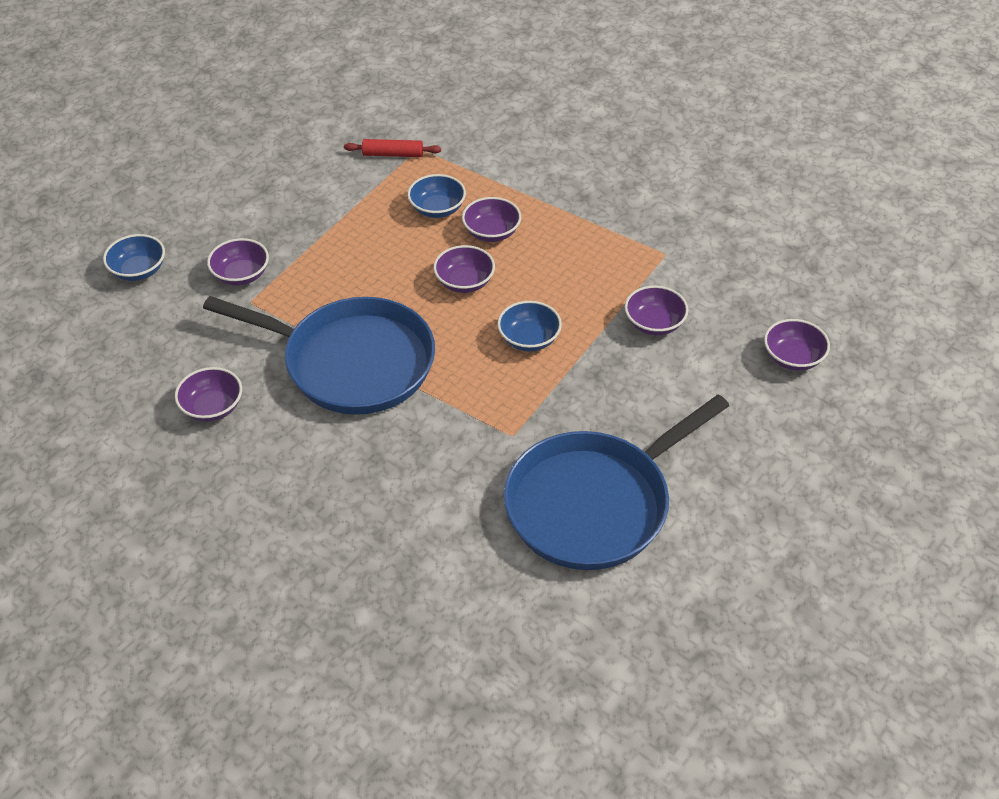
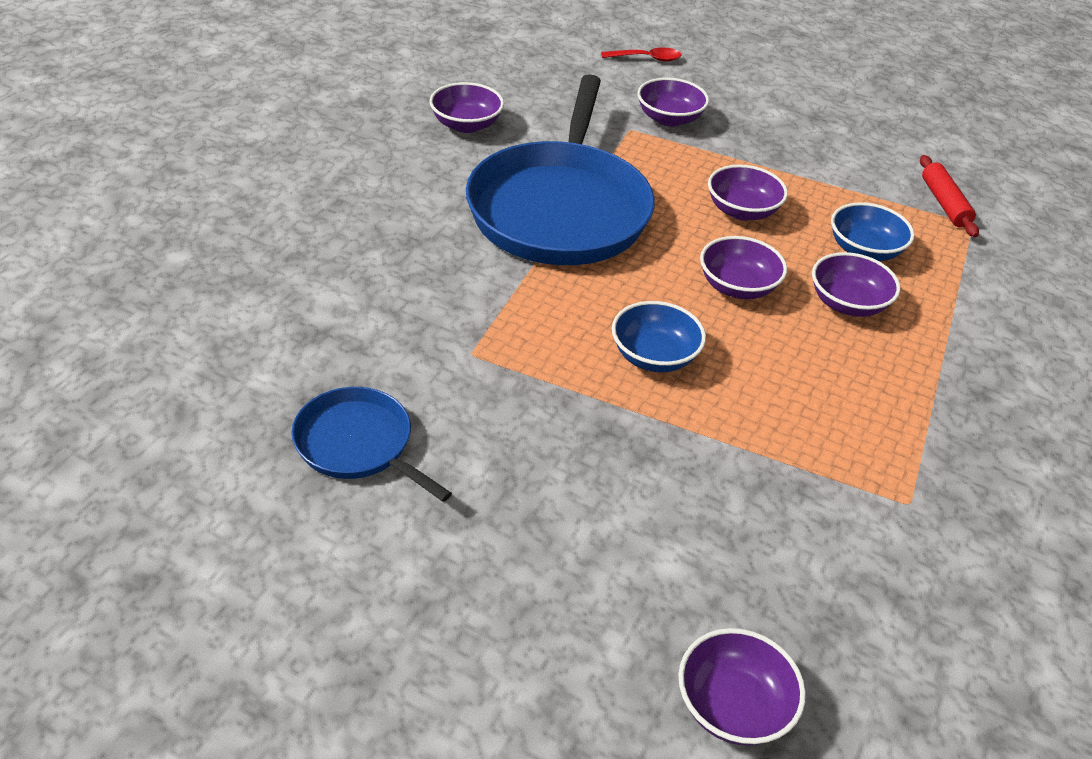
camera: 75 degrees right, 5 degrees down
blue bowl [103,234,165,281] -> red spoon [601,47,682,62]
blue pan [504,395,729,570] -> blue pan [291,387,452,502], size x0.49
purple bowl [625,286,688,336] -> purple bowl moved to [708,165,788,221]

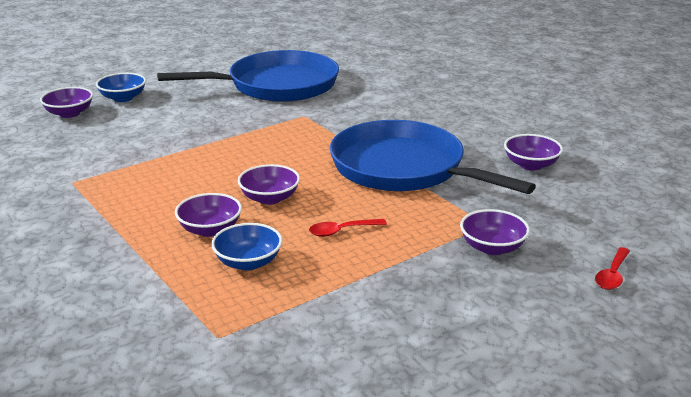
camera: 125 degrees right, 15 degrees down
blue pan [291,387,452,502] -> blue pan [157,50,339,102], size x2.03
blue bowl [612,301,706,372] -> blue bowl moved to [96,73,146,102]
purple bowl [708,165,788,221] -> red spoon [309,219,387,237]
red rolling pin [920,155,979,237] -> none

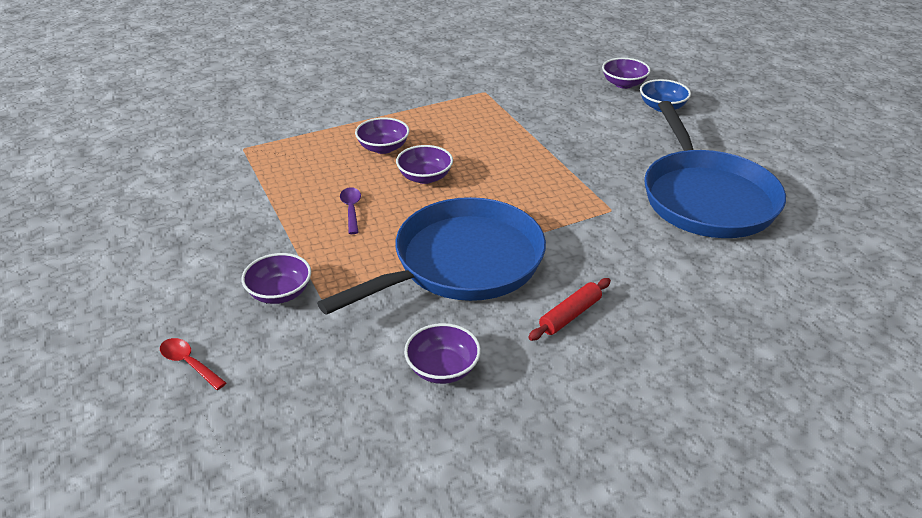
camera: 100 degrees right, 10 degrees up
blue bowl [211,223,282,271] -> none
red spoon [309,219,387,237] -> purple spoon [340,187,361,234]
none -> red rolling pin [528,278,611,341]

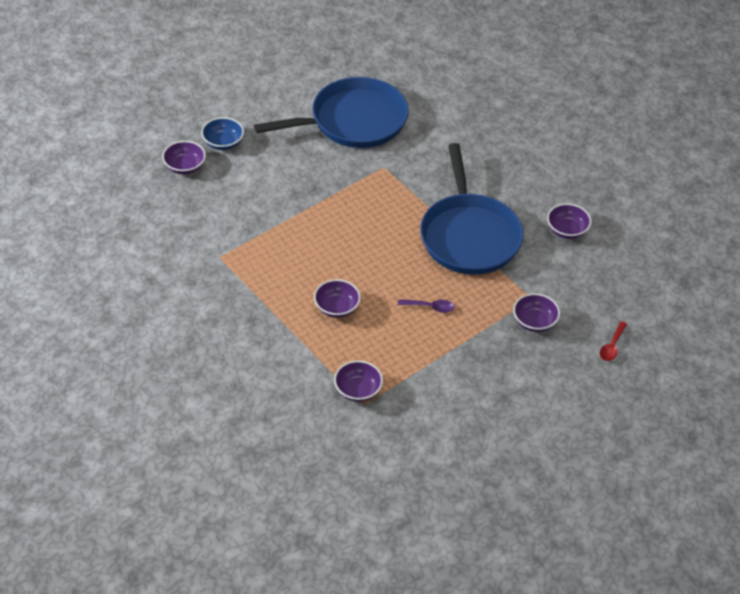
camera: 105 degrees left, 10 degrees up
blue pan [317,197,546,315] -> blue pan turned 135 degrees counterclockwise [420,143,524,275]
purple spoon [340,187,361,234] -> purple spoon turned 150 degrees counterclockwise [398,299,454,313]
purple bowl [396,145,453,184] -> purple bowl moved to [334,360,383,402]
red rolling pin [528,278,611,341] -> none

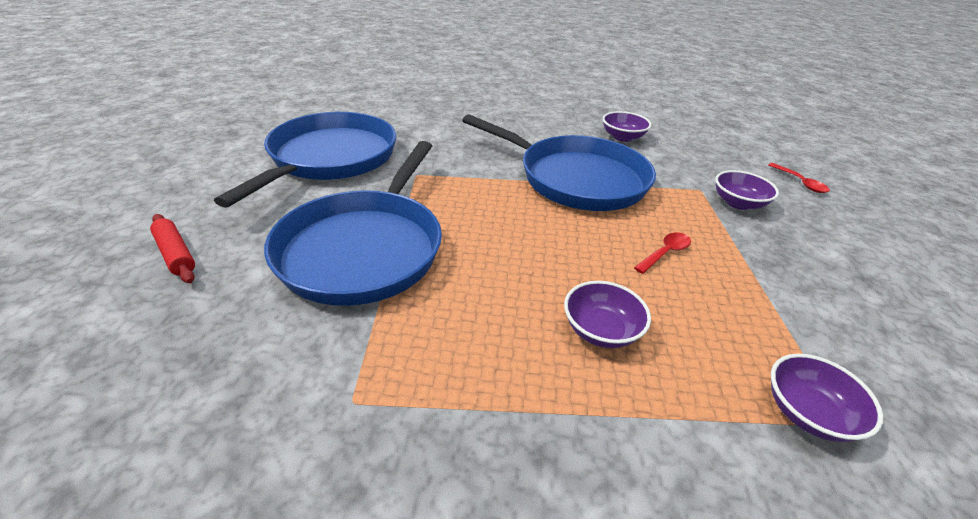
camera: 50 degrees left, 10 degrees down
purple bowl [162,141,206,174] -> none
blue bowl [201,117,244,150] -> red rolling pin [150,214,195,283]
purple spoon [398,299,454,313] -> red spoon [634,233,691,274]
none -> blue pan [264,141,442,306]

